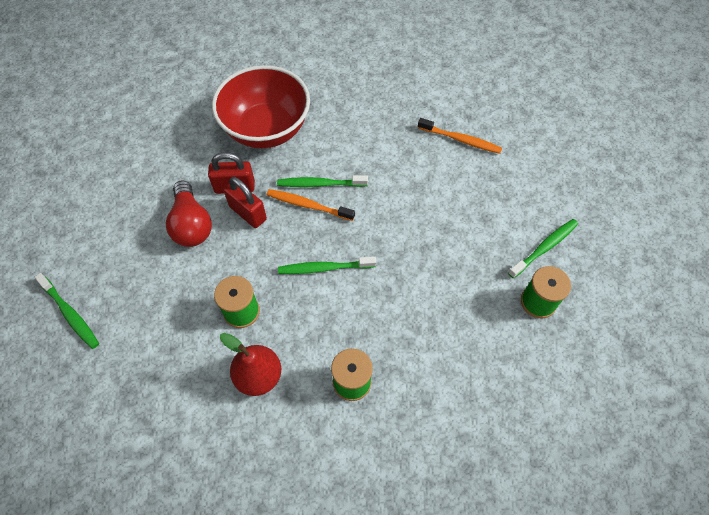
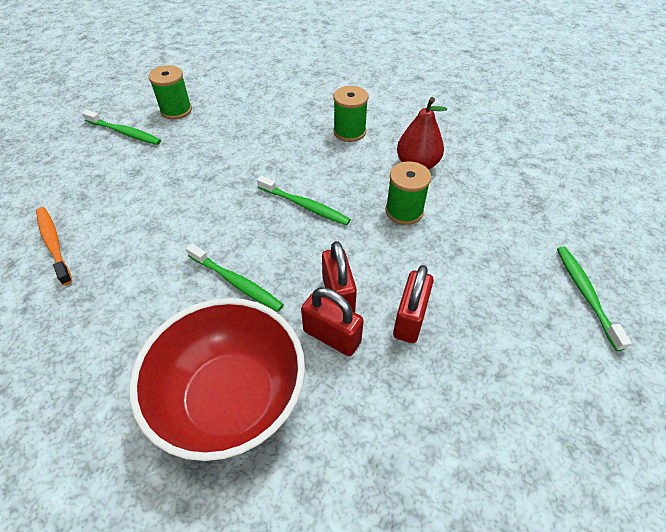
camera: 145 degrees left, 10 degrees down
red light bulb [166,180,212,247] -> red padlock [393,265,434,343]
orange toothbrush [267,189,355,221] -> none
green toothbrush [508,219,578,278] -> green toothbrush turned 150 degrees counterclockwise [82,110,161,145]

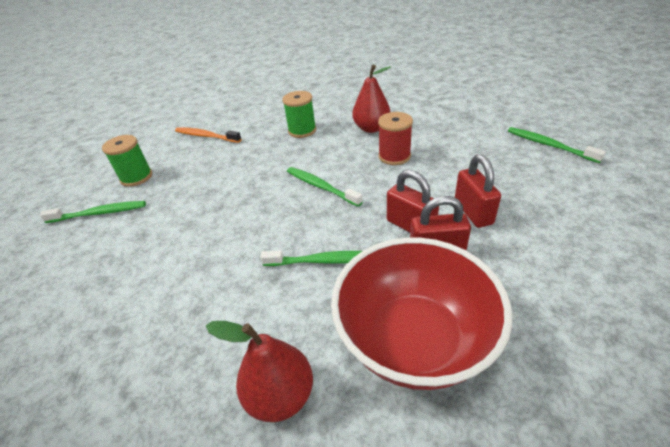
camera: 30 degrees left, 10 degrees down
orange toothbrush [36,207,72,285] -> orange toothbrush moved to [175,127,241,143]
green toothbrush [257,176,351,225] -> green toothbrush turned 135 degrees counterclockwise [287,167,363,207]
green spool [385,161,431,225] -> red spool [378,112,413,165]
none -> red pear [206,321,313,422]

